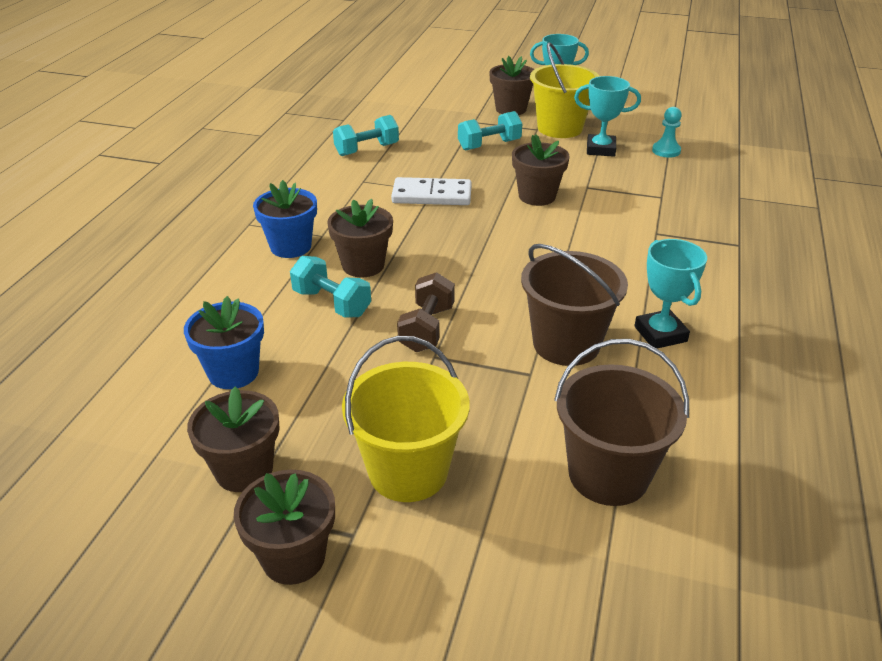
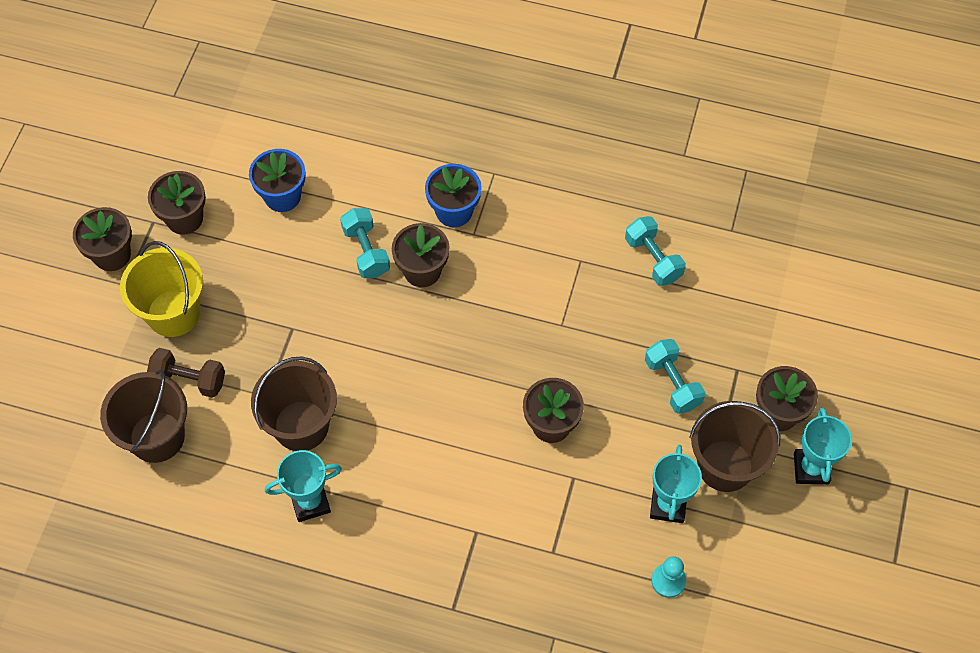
camera: 90 degrees right, 25 degrees up
turquoise dumbbell [290,256,371,317] -> turquoise dumbbell turned 60 degrees counterclockwise [340,208,390,278]
white domino [391,177,472,205] -> none
brown dumbbell [397,272,455,352] -> brown dumbbell moved to [147,348,225,398]
yellow bucket [530,42,599,138] -> brown bucket [690,401,780,492]

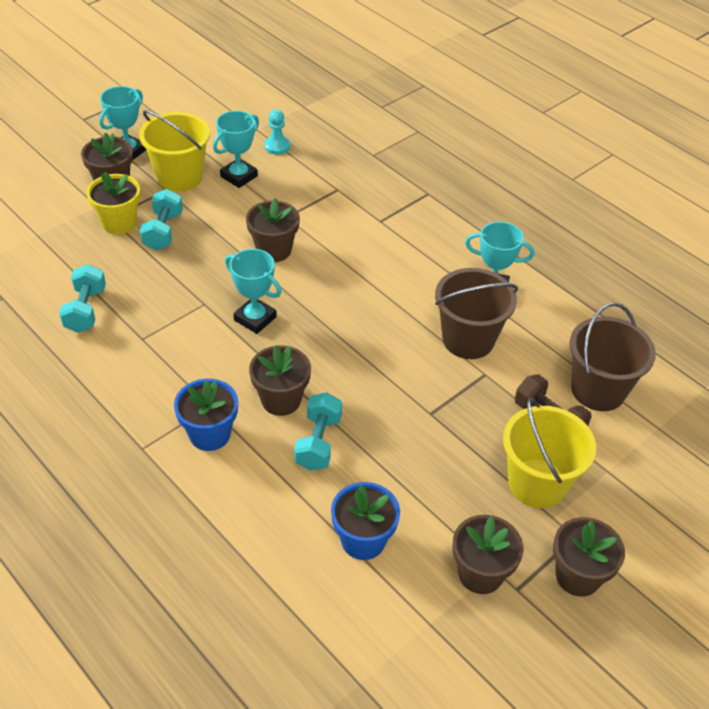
camera: 150 degrees left, 15 degrees down
brown bucket [690,401,780,492] -> yellow bucket [139,110,210,191]
none -> yellow flower pot [86,172,140,234]
none -> turquoise trophy [225,249,281,334]

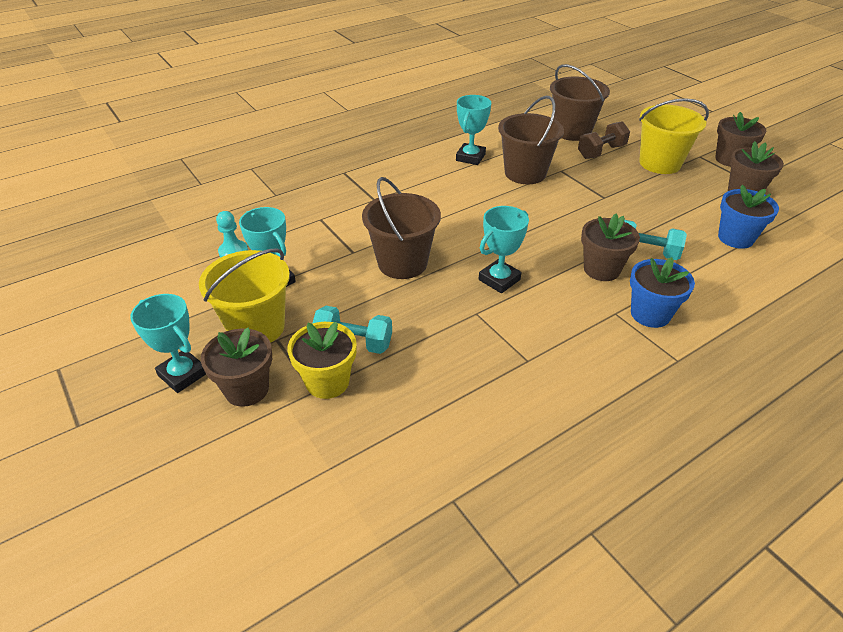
camera: 80 degrees left, 5 degrees down
turquoise dumbbell [59,264,106,333] -> none
brown flower pot [246,198,300,262] -> brown bucket [362,177,441,279]

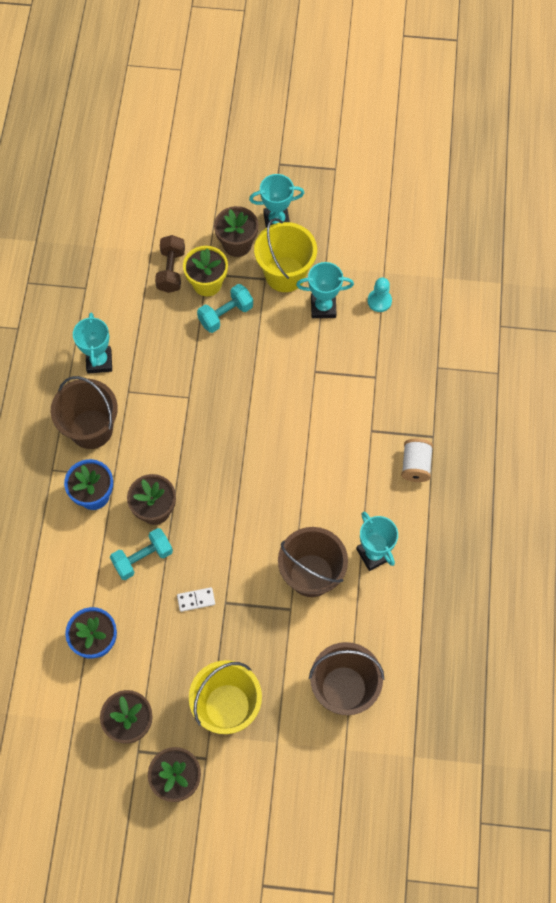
camera: 130 degrees right, 25 degrees up
brown bucket [362,177,441,279] -> brown bucket moved to [51,376,118,449]
turquoise trophy [479,206,529,293] -> turquoise trophy moved to [73,312,112,374]
brown dumbbell [578,121,630,159] -> brown dumbbell moved to [155,235,185,293]
none -> white domino [177,587,215,612]
none -> white spool [401,439,433,482]

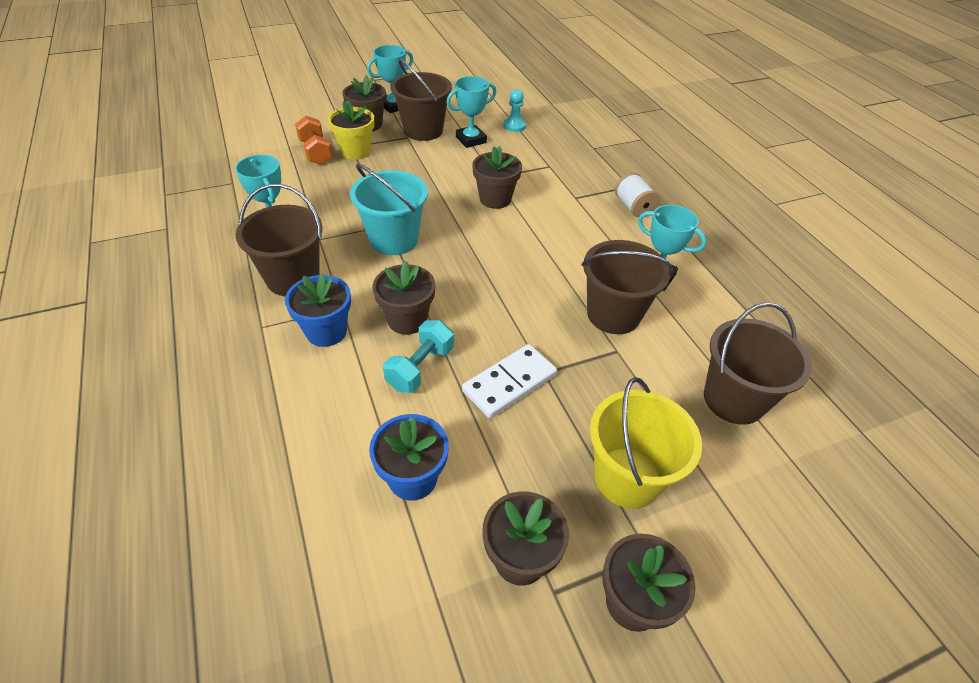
camera: 30 degrees left, 20 degrees down
brown dumbbell [155,235,185,293] -> orange dumbbell [295,116,332,165]
white domino [177,587,215,612] -> white domino [462,344,557,418], size x1.89
turquoise dumbbell [197,284,253,333] -> none
yellow bucket [254,218,317,292] -> brown bucket [390,58,452,141]
none -> turquoise bucket [350,163,428,255]
none -> brown flower pot [472,146,522,209]

